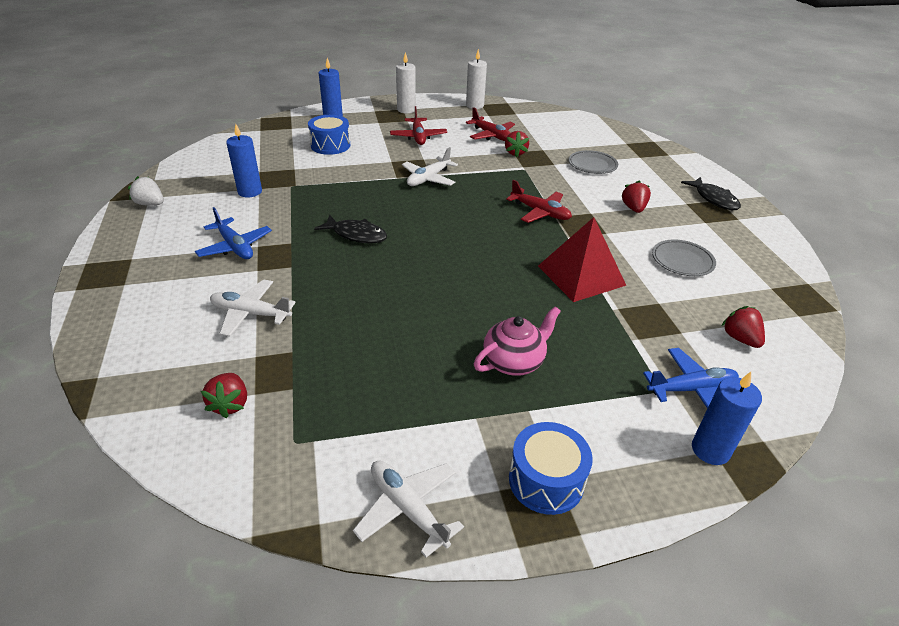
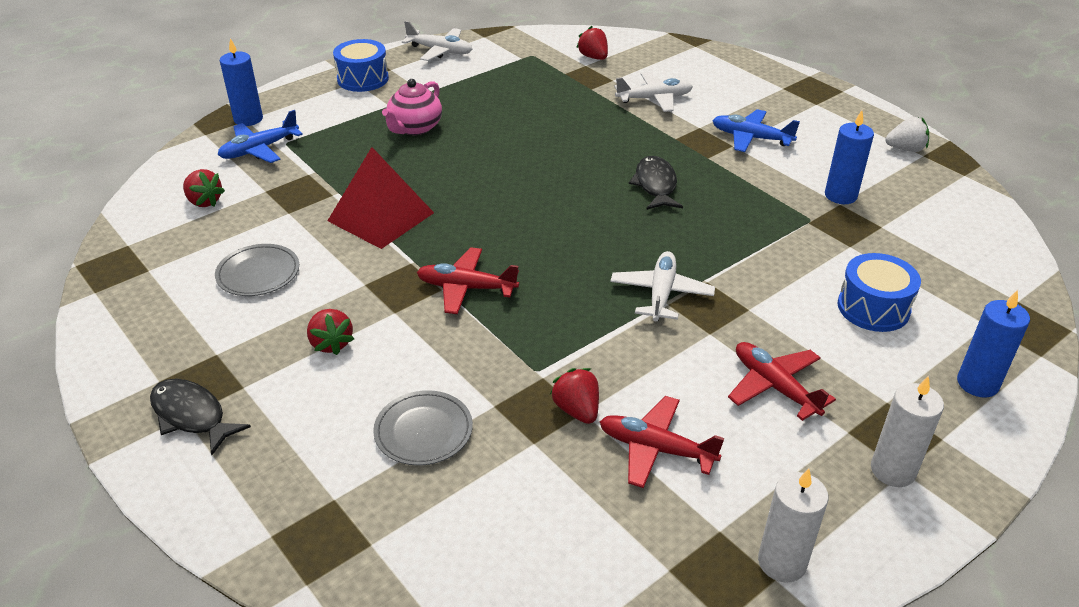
camera: 155 degrees right, 0 degrees up
black fish [314,215,387,244] -> black fish turned 90 degrees clockwise [629,156,683,210]

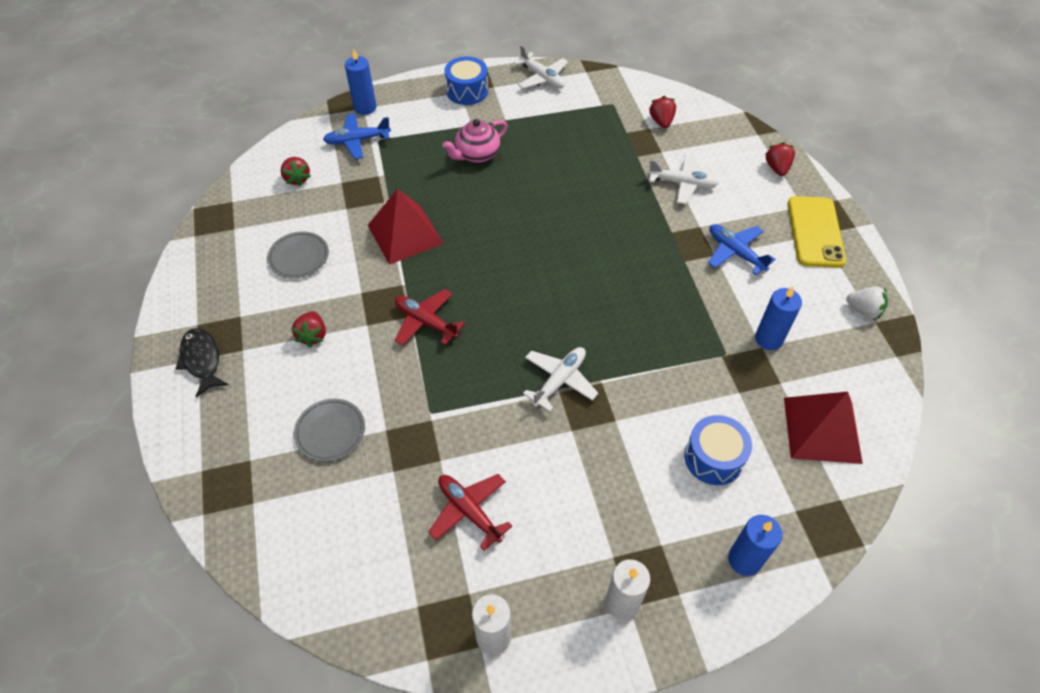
camera: 25 degrees right, 15 degrees up
red strawberry [550,368,599,424] -> red strawberry moved to [765,142,795,176]
black fish [629,156,683,210] -> none
red plane [728,342,836,421] -> none
none -> red pyramid [784,392,863,464]
none -> yellow phone [788,196,846,268]

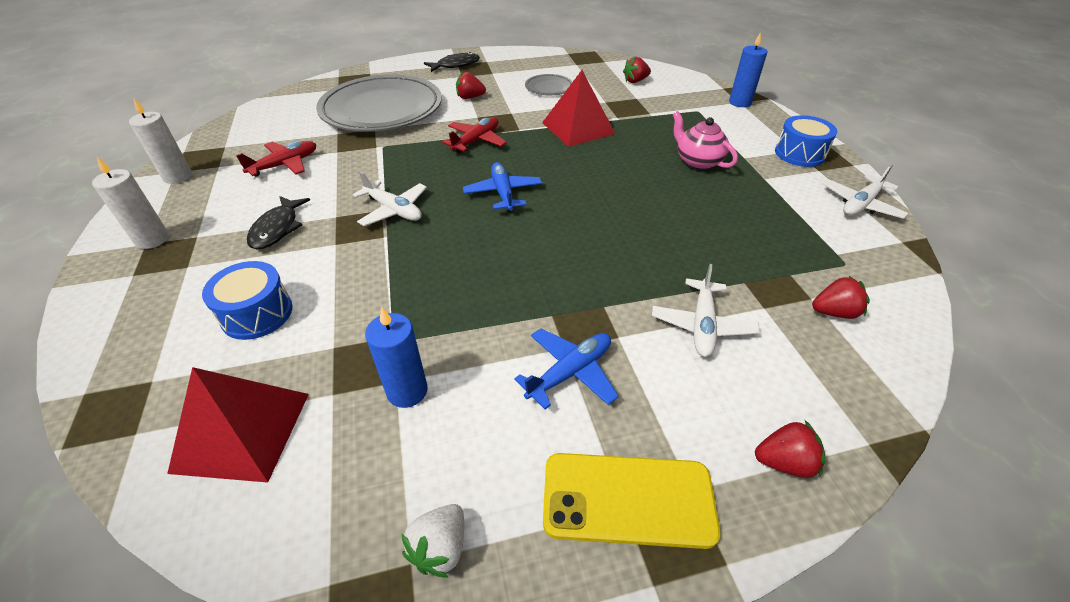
camera: 90 degrees right, 10 degrees down
grey plate [294,399,365,462] -> grey plate [316,74,442,132], size x2.34
blue plane [323,113,391,159] -> blue plane moved to [463,162,542,212]
blue candle [728,515,783,576] -> none
none -> black fish [247,196,310,249]

